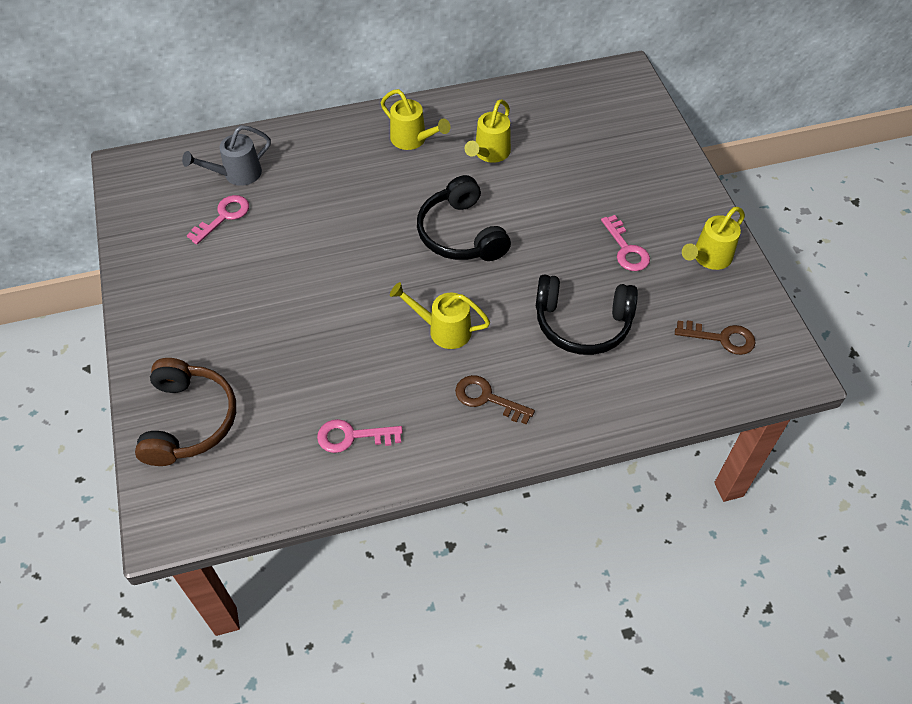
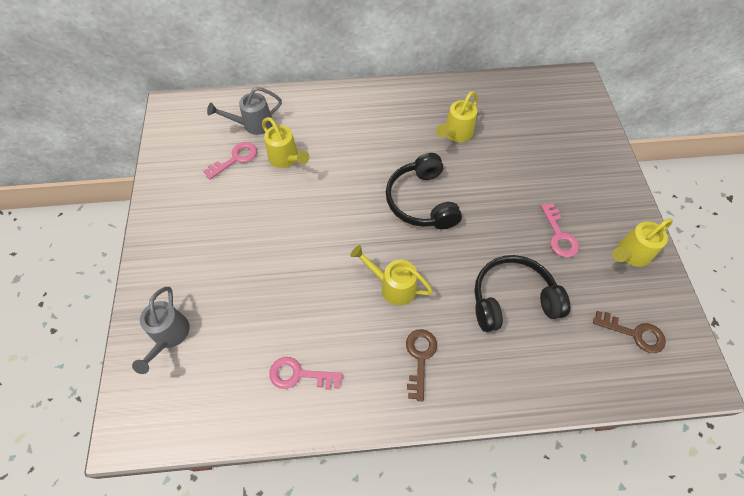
camera: 10 degrees right, 5 degrees up
brown headphones [135,358,236,466] -> grey watering can [132,287,190,374]
yellow watering can [381,89,450,150] -> yellow watering can moved to [262,117,310,168]
brown key [455,375,535,425] -> brown key turned 60 degrees clockwise [406,329,437,401]
black headphones [536,275,638,355] -> black headphones turned 150 degrees clockwise [474,255,570,332]

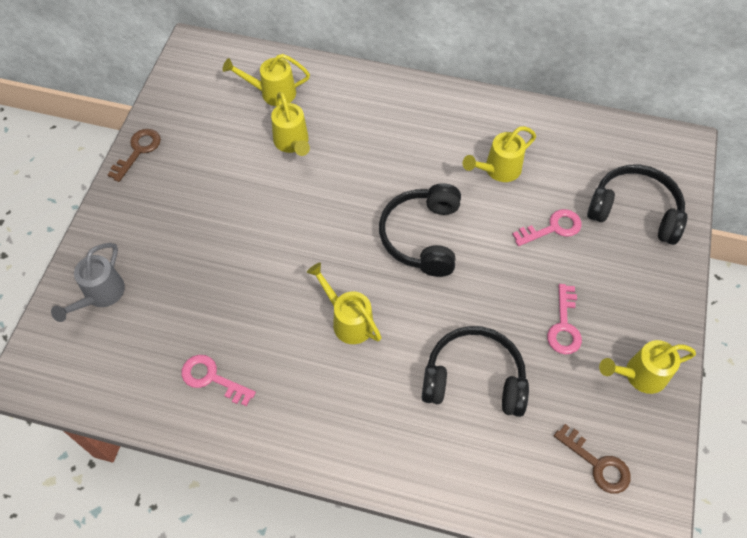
camera: 20 degrees right, 0 degrees up
pink key [203,142,257,180] -> pink key moved to [512,209,582,246]
grey watering can [207,87,282,135] -> yellow watering can [222,54,310,106]
brown key [406,329,437,401] -> brown key moved to [107,129,161,182]
none -> black headphones [587,164,687,245]

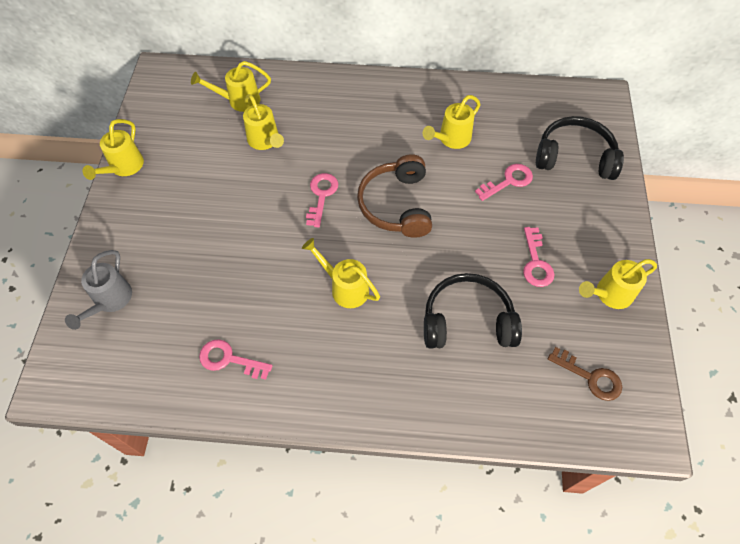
camera: 10 degrees left, 0 degrees up
brown key [107,129,161,182] -> yellow watering can [83,119,144,180]
black headphones [379,183,461,277] -> brown headphones [357,154,432,238]
none -> pink key [306,173,338,227]

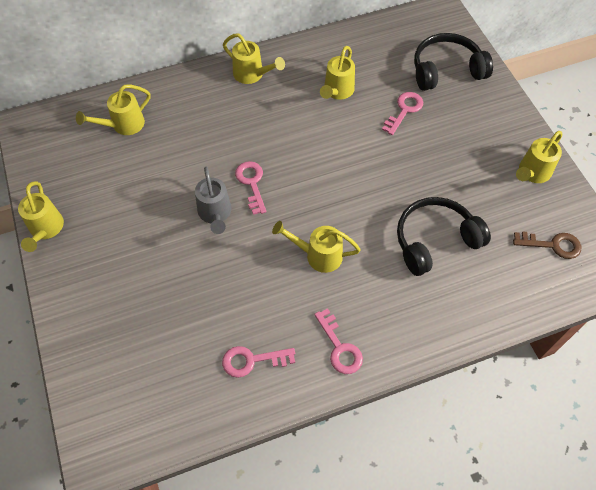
camera: 25 degrees left, 0 degrees up
grey watering can [65,250,132,330] -> grey watering can moved to [195,167,232,234]
yellow watering can [243,94,284,150] -> yellow watering can moved to [223,33,285,84]
brown headphones [357,154,432,238] -> none
pink key [523,227,555,287] -> pink key moved to [314,308,363,374]

